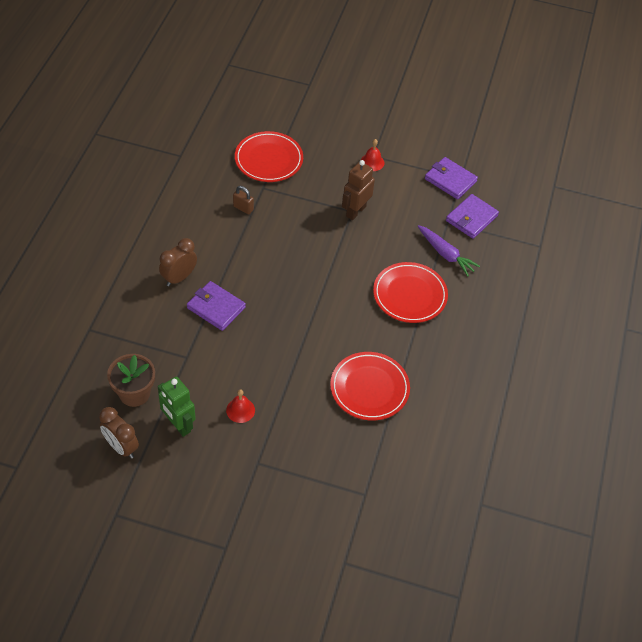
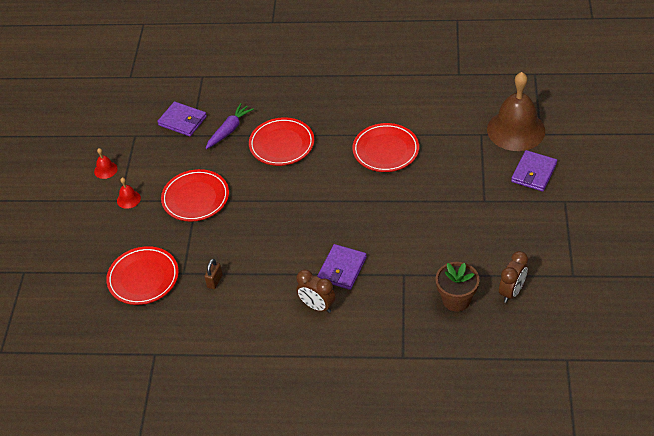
camera: 95 degrees left, 5 degrees down
green robot [158,376,196,437] -> none
red bell [226,389,255,423] -> red bell moved to [94,148,118,179]
brown robot [342,160,375,220] -> red plate [161,169,229,222]
purple wallet [425,157,478,200] -> purple wallet moved to [511,150,557,191]
none -> brown bell [487,72,545,151]

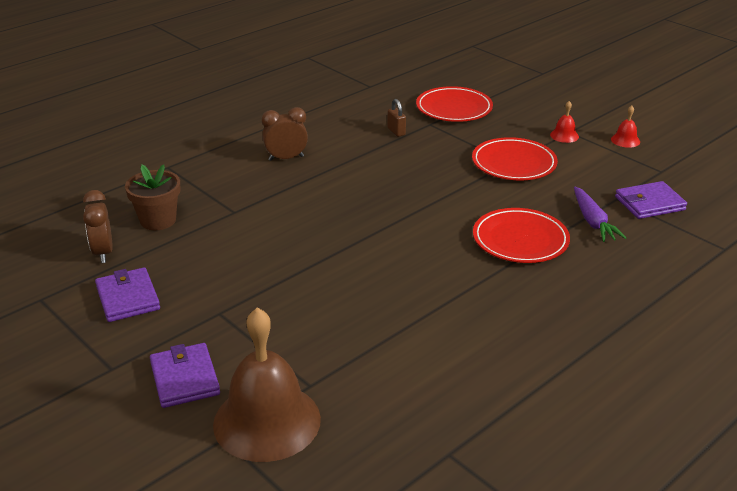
camera: 130 degrees right, 15 degrees down
purple wallet [317,244,367,290] -> purple wallet moved to [95,267,160,322]
red plate [352,123,419,172] -> none

